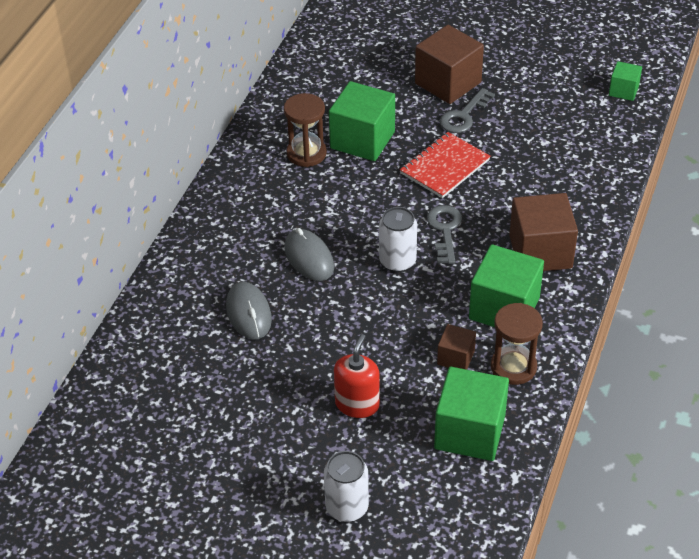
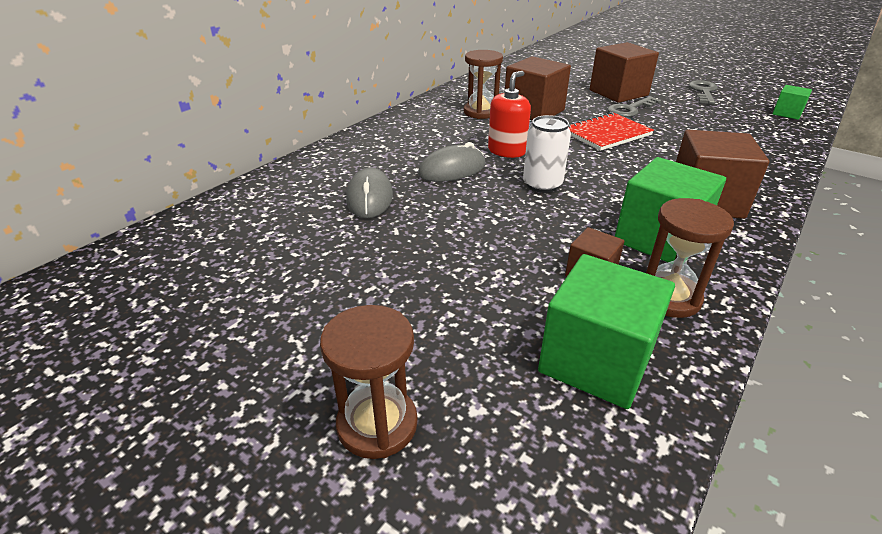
camera: 15 degrees right, 10 degrees down
grey mouse [284,228,334,281] -> grey mouse turned 75 degrees clockwise [418,142,486,182]
white can [324,451,369,522] -> brown hourglass [320,305,418,459]
green cube [329,81,395,161] -> brown cube [505,56,571,120]
red soap dispenser [334,334,380,418] -> red soap dispenser moved to [488,71,531,158]
grey key [427,205,462,264] -> grey key moved to [688,80,718,104]

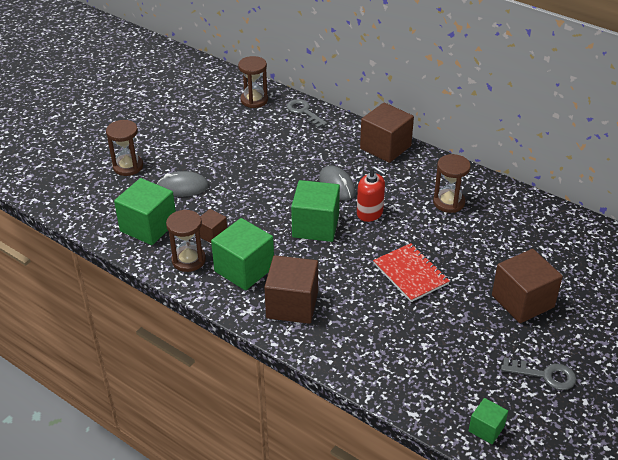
camera: 90 degrees right, 5 degrees up
grey mouse [346,167,393,218] -> grey mouse moved to [157,171,209,197]
brown cube [505,56,571,120] -> brown cube moved to [360,102,414,163]
white can [523,115,571,193] -> green cube [291,180,340,242]
grey key [607,96,661,117] -> grey key moved to [287,99,327,128]
none -> brown hourglass [238,56,268,108]

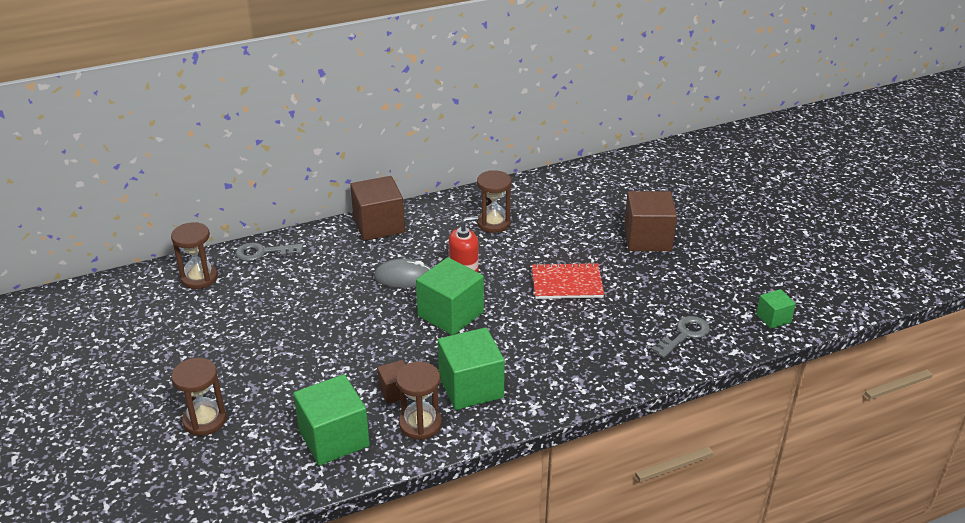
camera: 60 degrees left, 5 degrees down
grey mouse [157,171,209,197] -> none
brown cube [264,255,318,324] -> none
grey key [501,358,576,390] -> grey key moved to [651,316,710,358]

